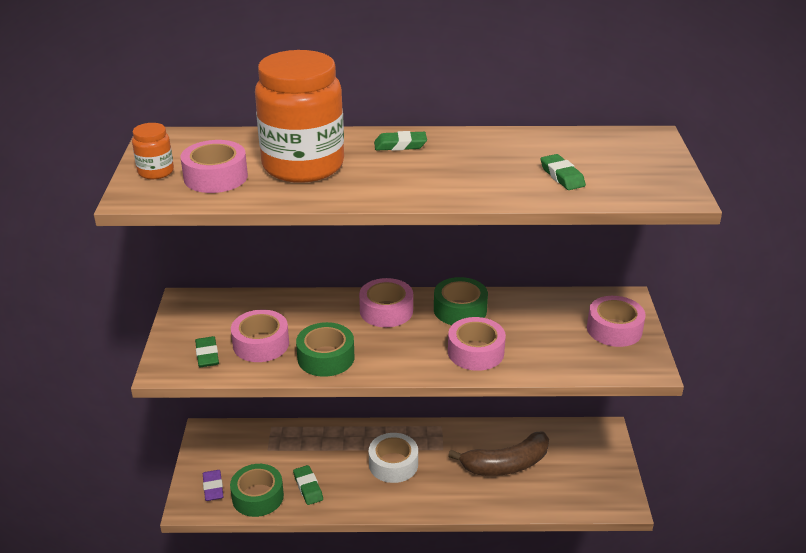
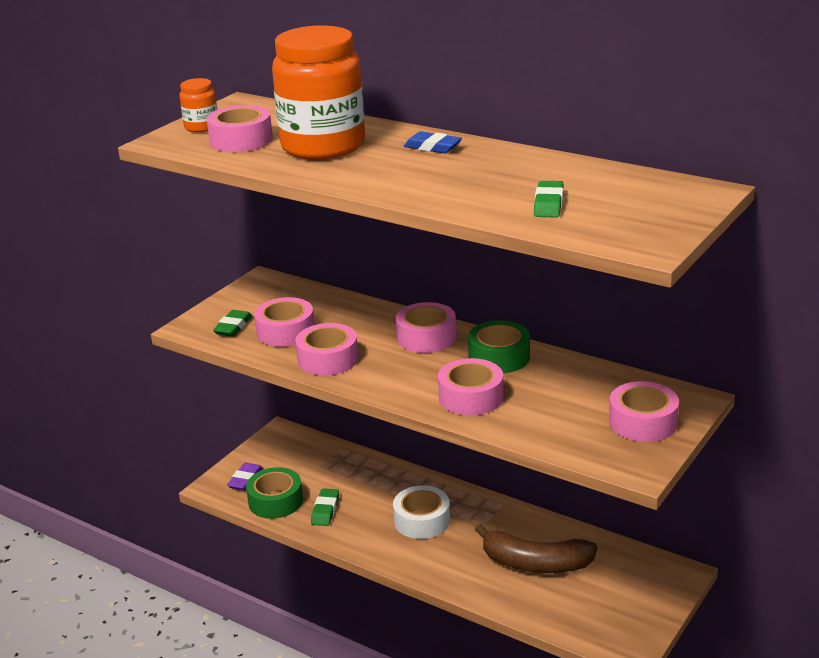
camera: 35 degrees right, 5 degrees down
green tape [296,322,354,377] -> pink tape [295,323,358,376]
green eraser [374,131,427,151] -> blue eraser [404,131,462,153]

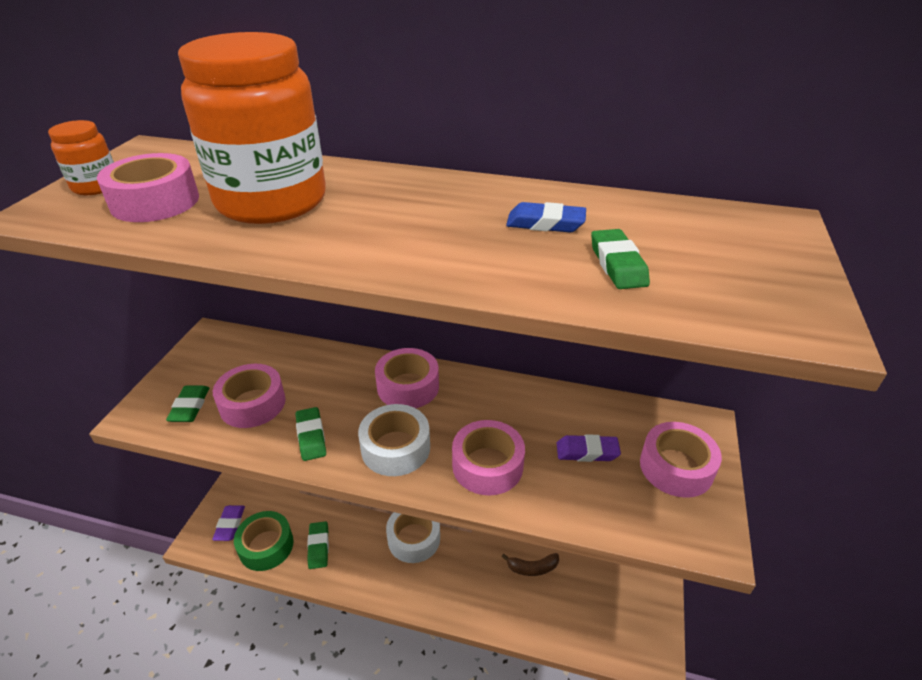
camera: 20 degrees left, 10 degrees up
pink tape [295,323,358,376] -> green eraser [296,407,326,461]
blue eraser [404,131,462,153] -> blue eraser moved to [506,202,586,232]
green tape [468,321,530,373] -> none
brown banana [475,524,598,573] -> brown banana [502,553,559,576], size x0.50
none -> white tape [358,404,430,476]
none -> purple eraser [556,434,621,462]

